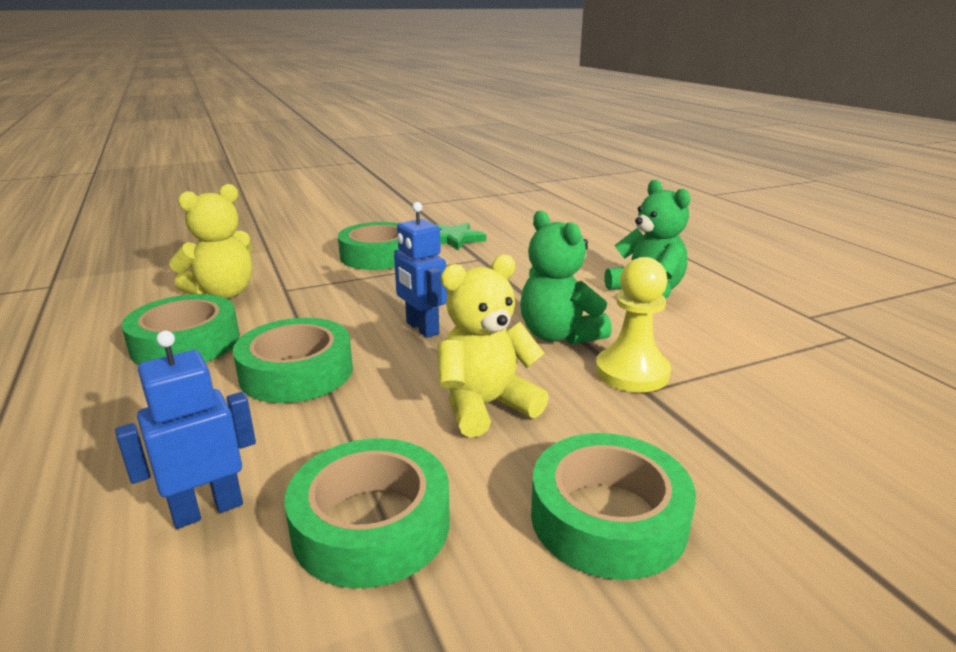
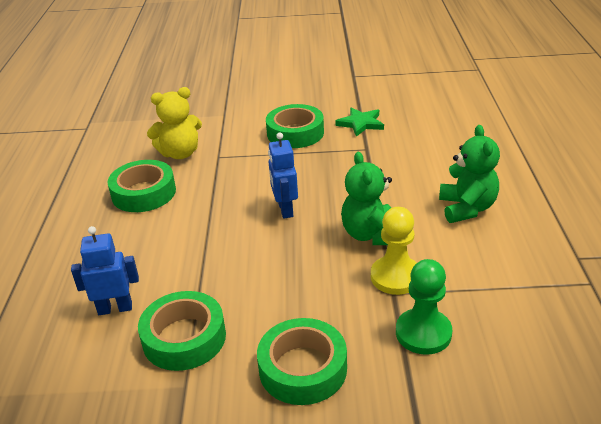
camera: 25 degrees right, 10 degrees up
green tape [233,318,353,403] -> none
yellow teddy bear [437,254,549,437] -> none
none -> green pawn [396,259,453,355]

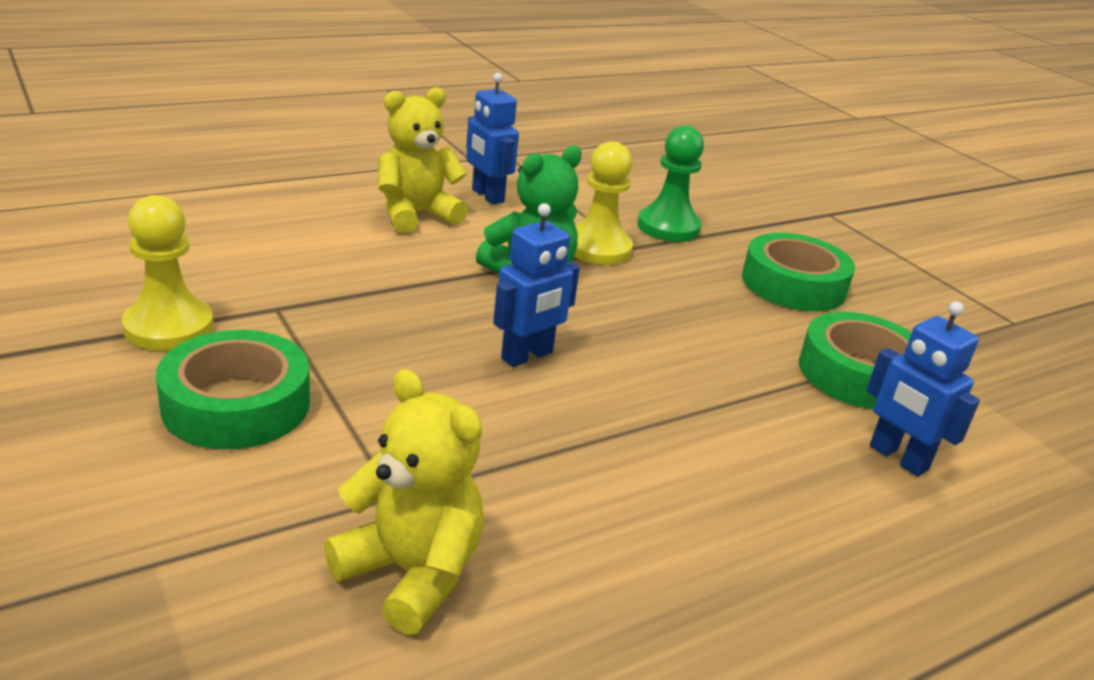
camera: 125 degrees left, 5 degrees down
green tape [108,160,176,212] -> none
green star [335,107,384,137] -> yellow pawn [122,195,214,351]
green teddy bear [439,125,500,223] -> yellow teddy bear [378,87,468,233]
none -> blue robot [466,73,519,204]

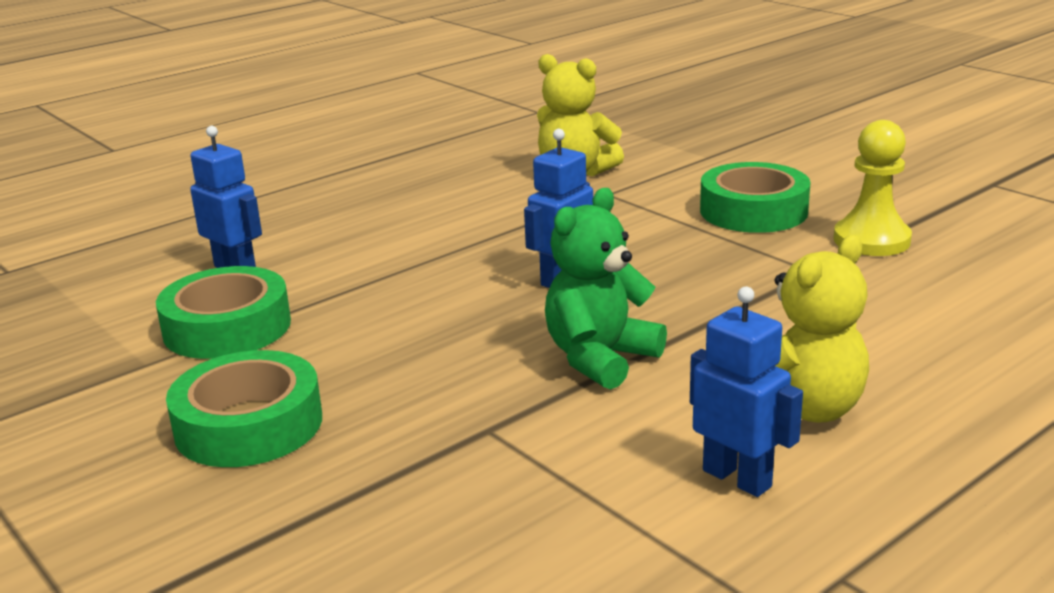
camera: 175 degrees right, 5 degrees down
yellow pawn [574,141,633,265] -> none
green pawn [637,125,704,242] -> none

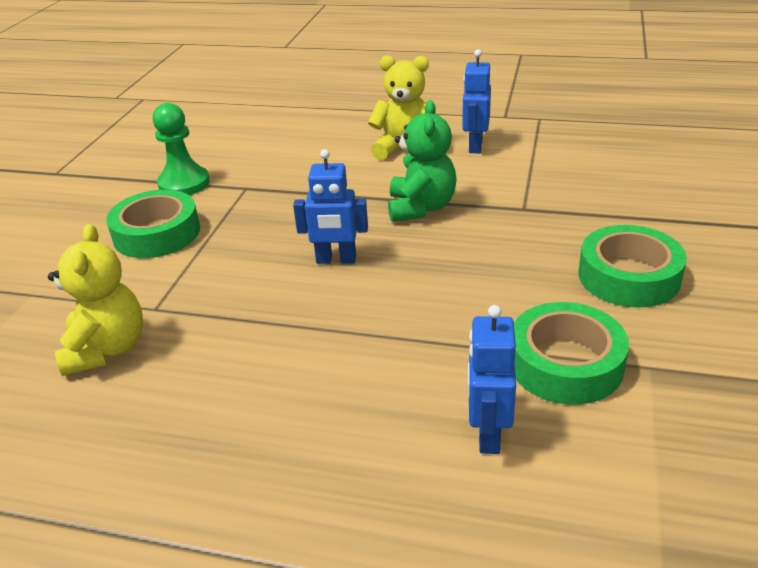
camera: 125 degrees left, 10 degrees up
green teddy bear [545,188,667,390] -> green teddy bear turned 90 degrees counterclockwise [388,100,457,222]
yellow pawn [833,120,912,256] -> green pawn [153,103,210,195]

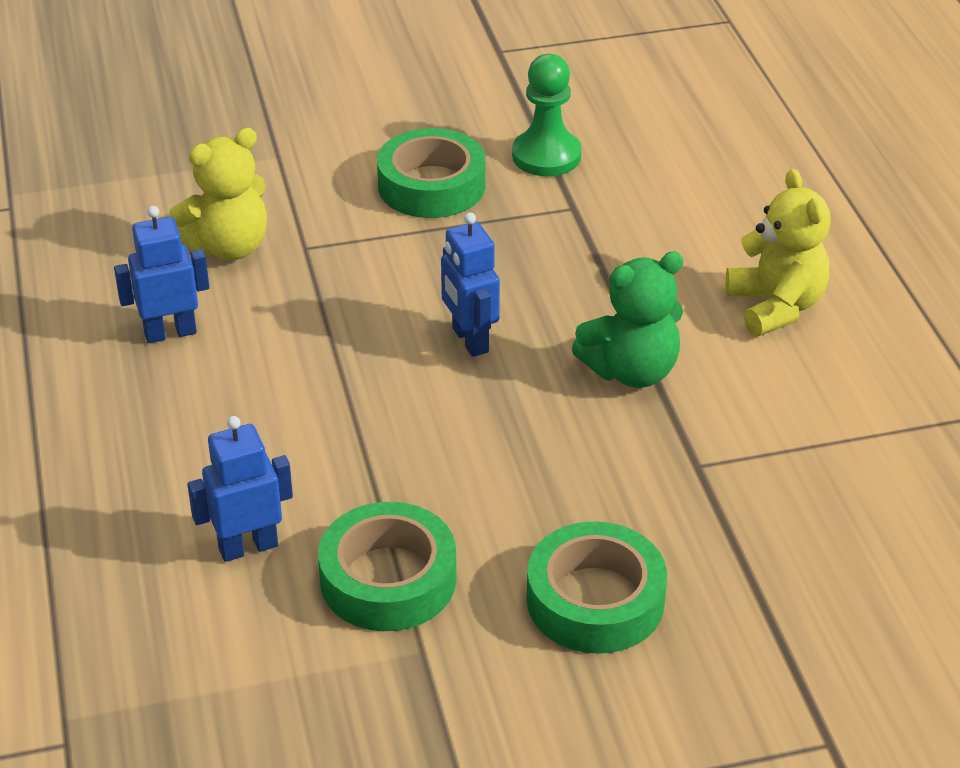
camera: 60 degrees right, 5 degrees up
blue robot [462,49,491,153] -> blue robot moved to [114,206,210,343]

